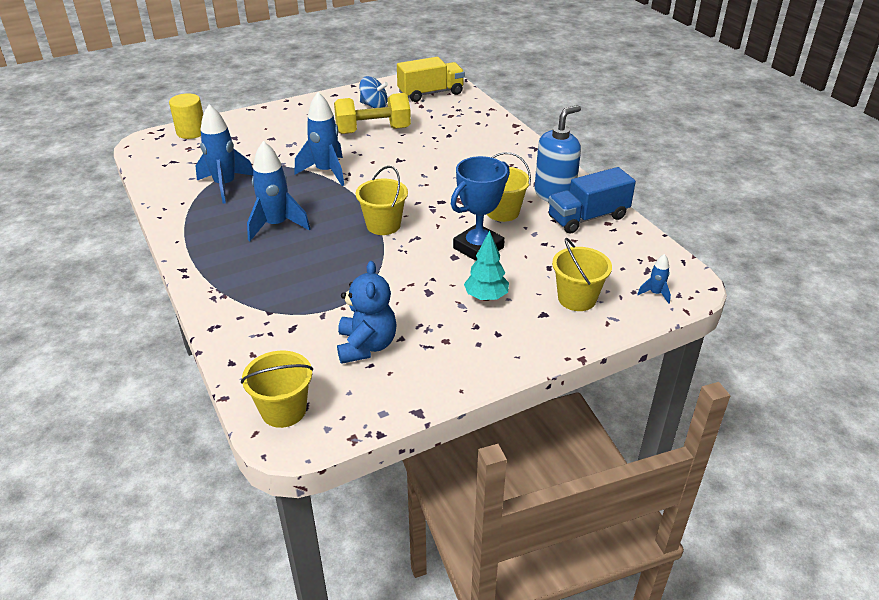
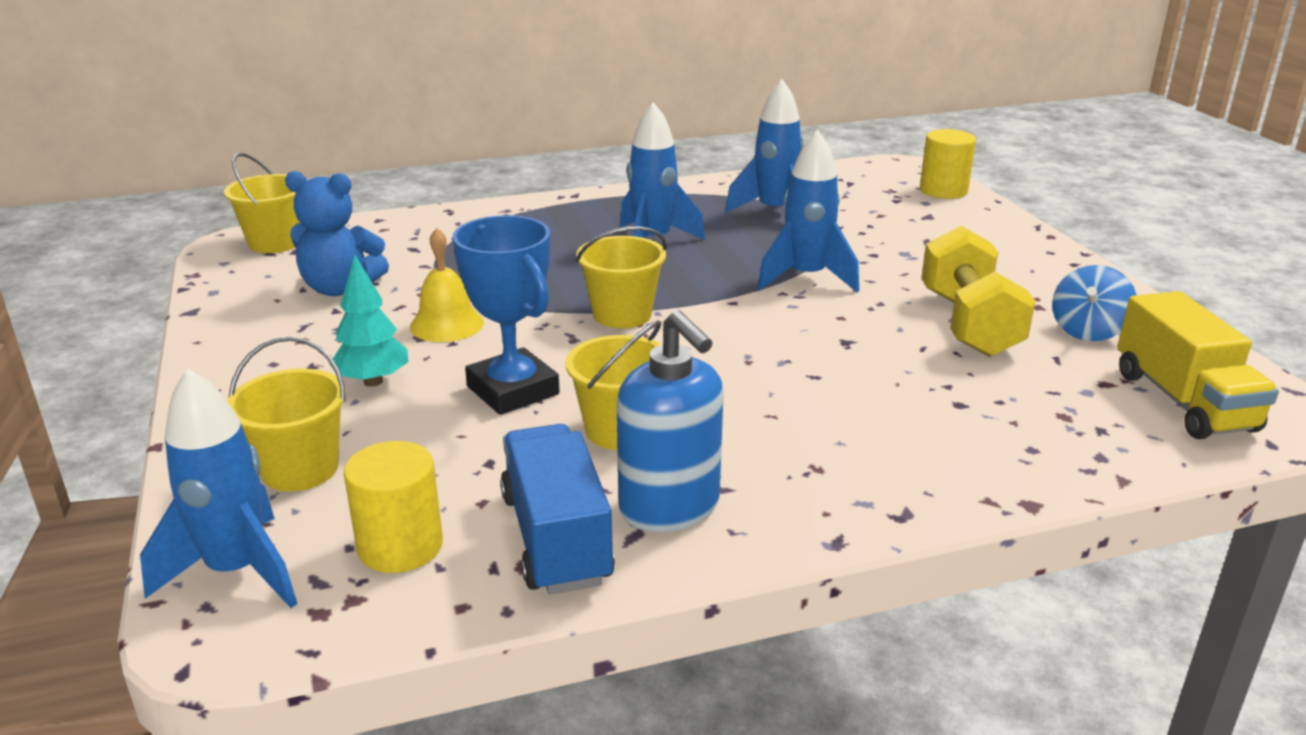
camera: 100 degrees right, 10 degrees down
blue rocket [637,254,671,304] -> blue rocket [140,368,297,608], size x2.12
none -> yellow cylinder [344,441,443,573]
none -> yellow bell [410,228,484,342]

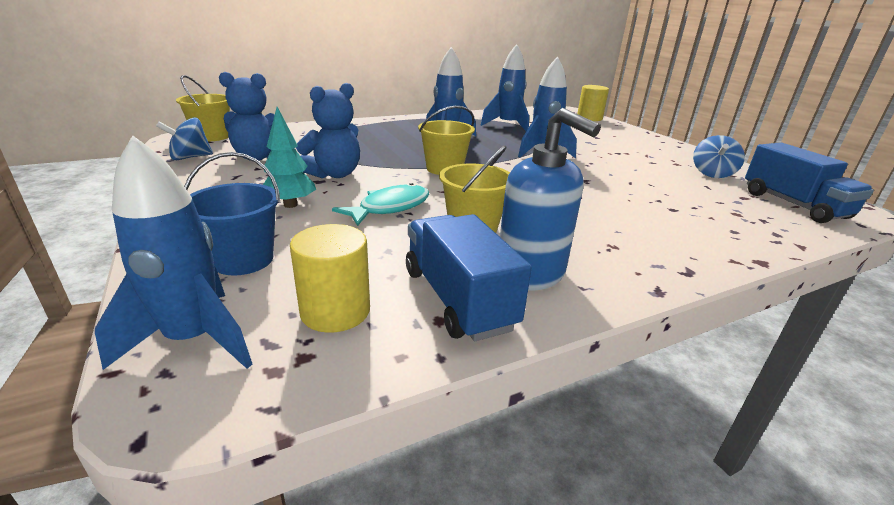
camera: 10 degrees left, 0 degrees up
yellow bucket [227,336,346,491] -> blue bucket [184,152,280,276]
yellow bell [410,228,484,342] -> blue teddy bear [296,83,360,178]
blue trophy [452,215,560,415] -> turquoise fish [332,183,429,226]
yellow dumbbell [921,226,1035,357] -> none
yellow truck [1117,291,1279,439] -> blue truck [745,143,874,223]
none -> blue spinning top [156,117,213,160]

